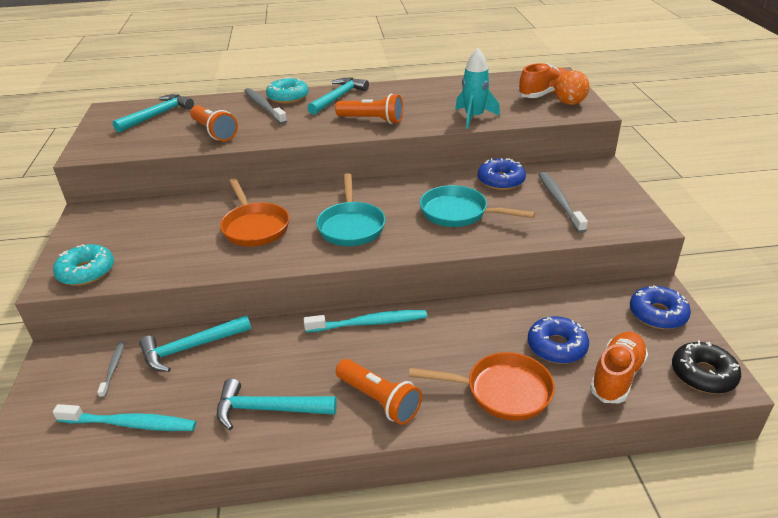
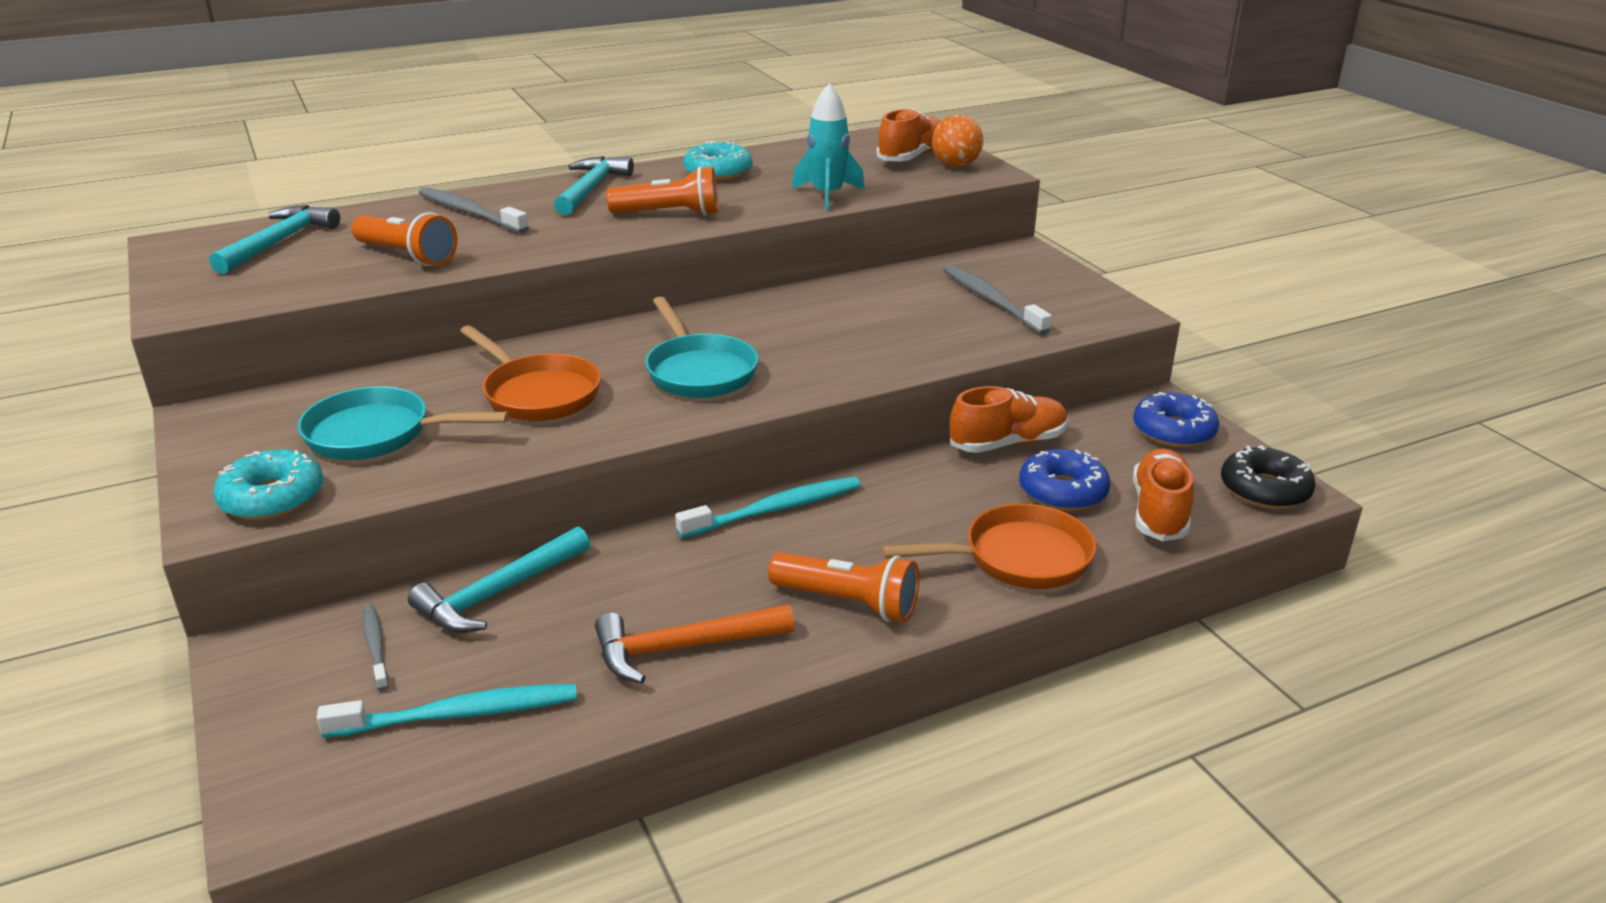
camera: 20 degrees left, 5 degrees down
turquoise hammer [217,378,337,430] -> orange hammer [595,605,794,683]
turquoise donut [266,77,309,104] -> turquoise donut moved to [683,141,753,181]
turquoise pan [420,185,535,227] -> turquoise pan moved to [298,386,509,460]
blue donut [478,158,526,190] -> none
none -> orange shoe [950,386,1068,453]

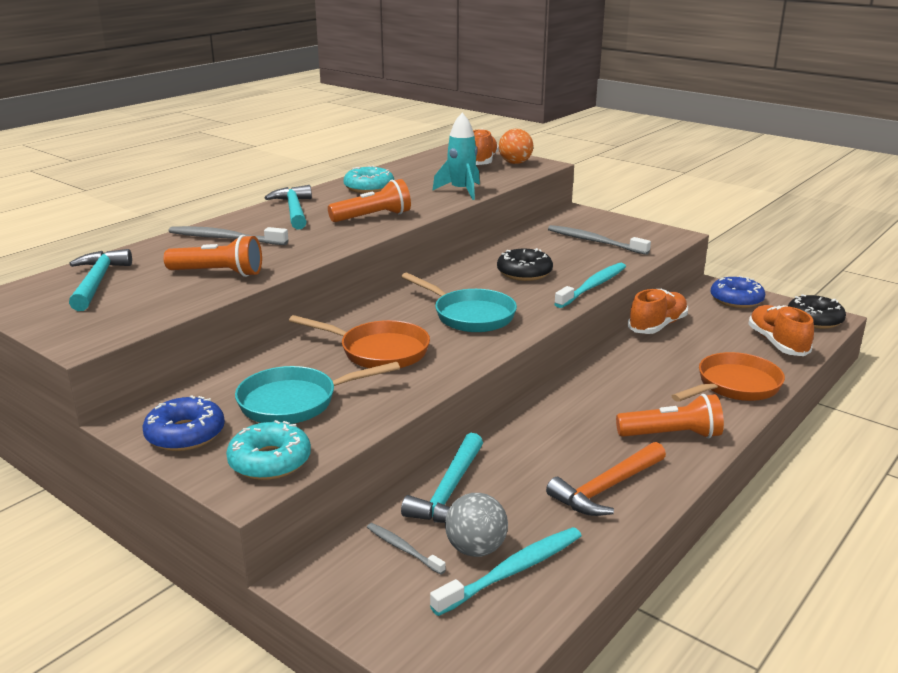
camera: 25 degrees left, 5 degrees down
turquoise toothbrush [675,477,861,538] -> turquoise toothbrush moved to [554,263,626,308]
blue donut [1019,449,1111,511] -> blue donut moved to [142,395,225,451]
none -> grey ball [445,493,508,557]
none -> black donut [497,248,553,281]

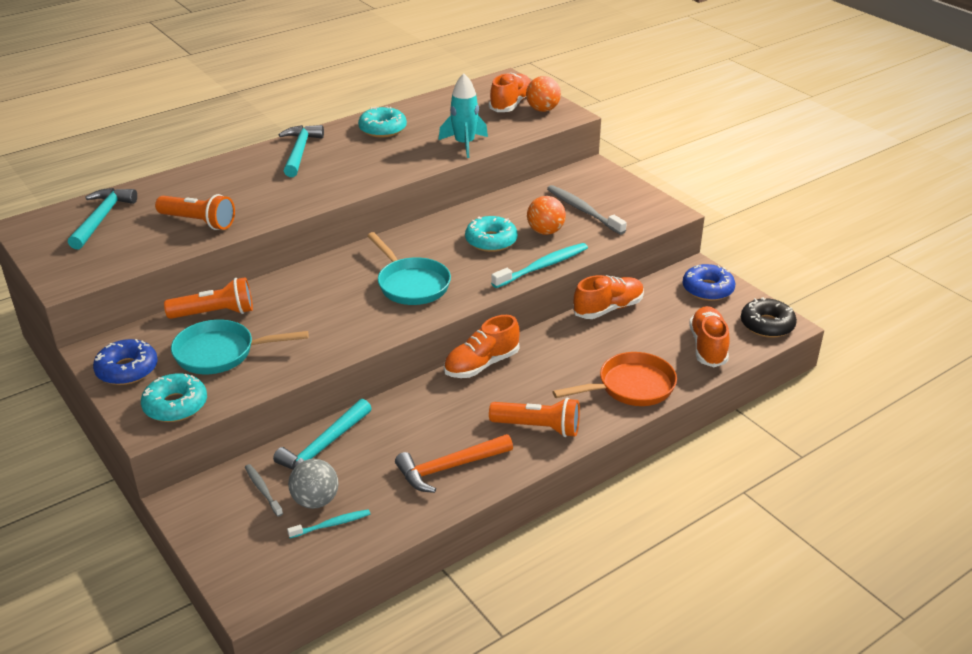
camera: 15 degrees right, 10 degrees up
grey toothbrush [168,226,288,245] -> none
orange pan [289,315,430,368] -> none
orange flashlight [328,179,411,222] -> orange flashlight moved to [164,277,253,319]
turquoise toothbrush [430,527,582,616] -> turquoise toothbrush [287,509,370,538], size x0.57
black donut [497,248,553,281] -> turquoise donut [465,216,517,252]
none -> orange shoe [444,315,520,378]
none -> orange ball [527,196,566,235]

